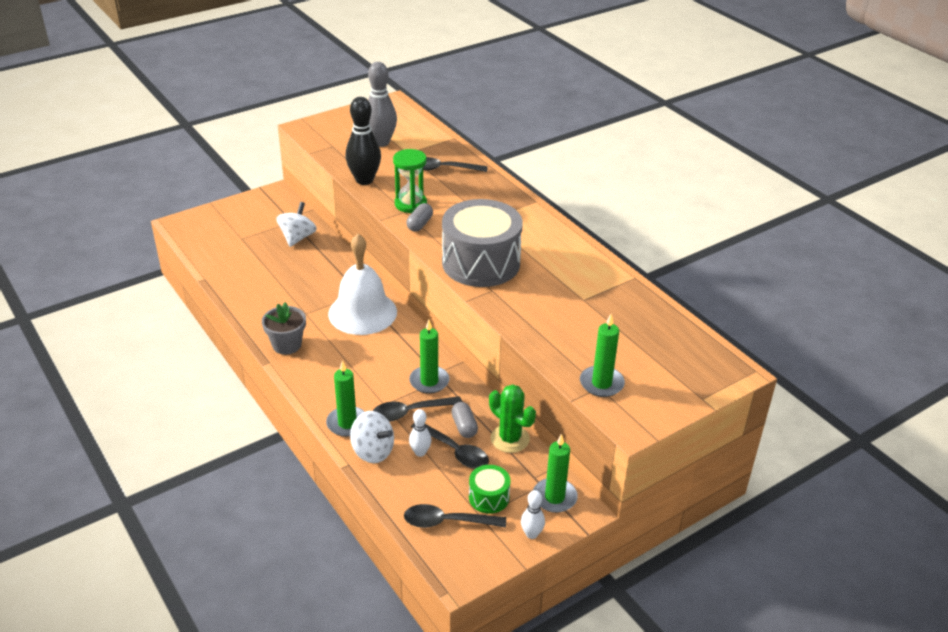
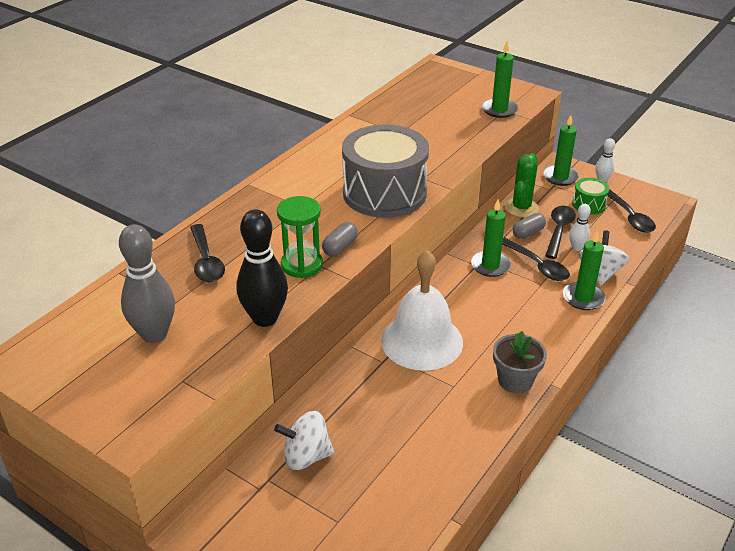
camera: 110 degrees left, 0 degrees up
grey capsule [407,203,433,232] -> grey capsule turned 60 degrees counterclockwise [322,222,358,257]

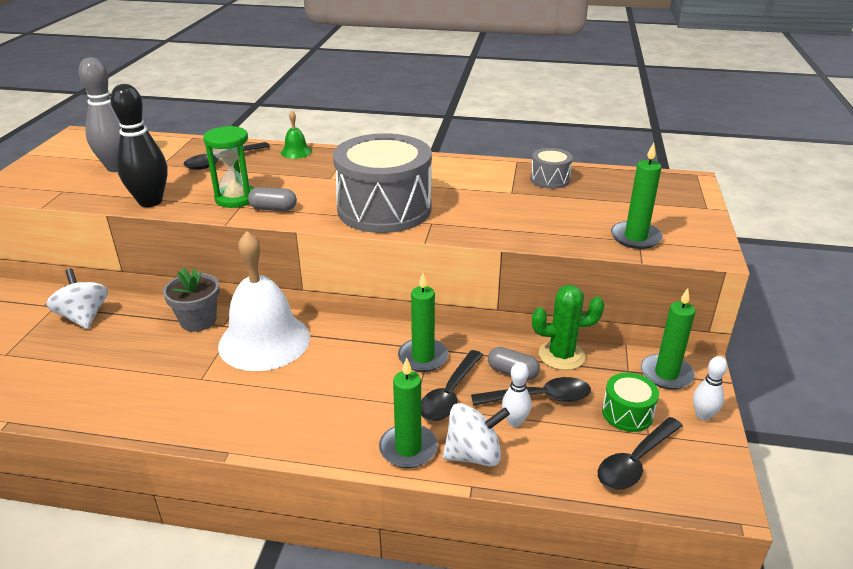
camera: 65 degrees right, 5 degrees down
grey flower pot [493,331,547,393] -> grey flower pot moved to [163,268,220,332]
none -> green bell [281,111,312,159]
none -> grey drum [530,148,573,189]

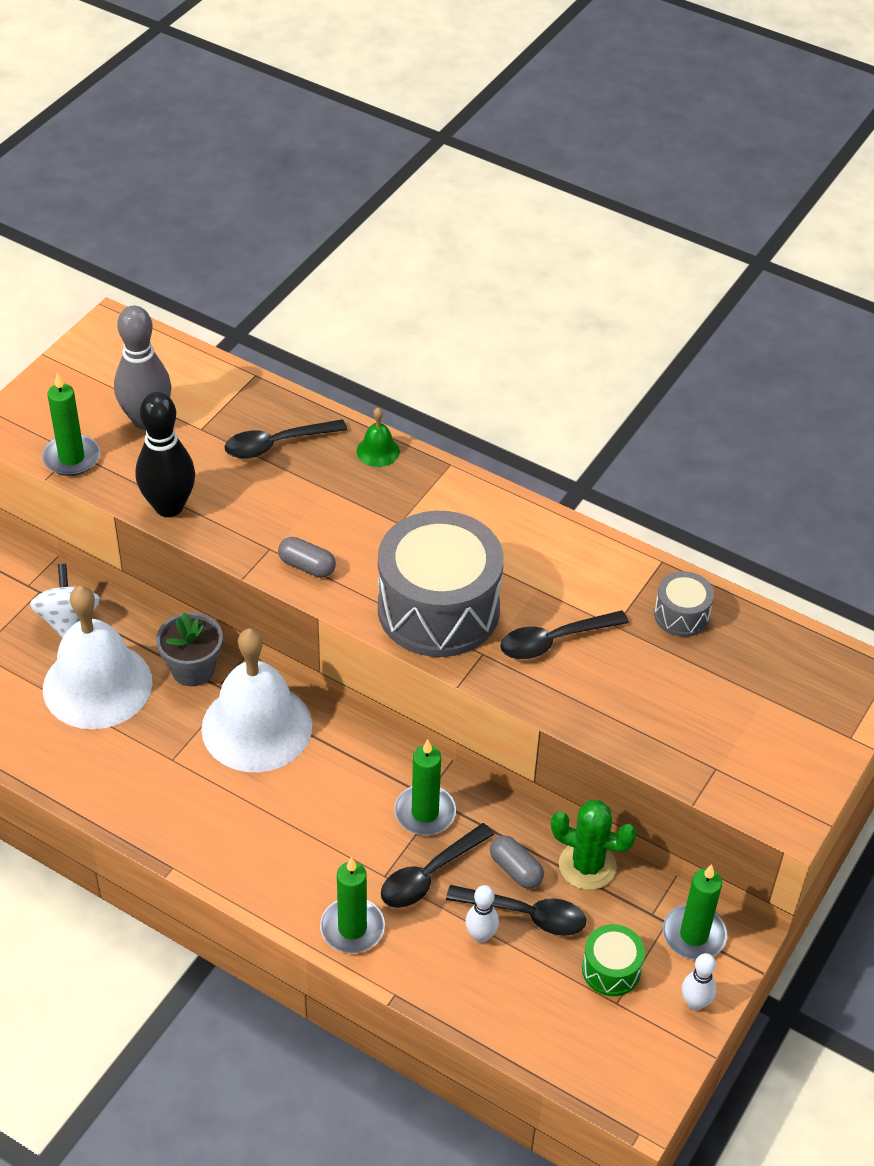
camera: 20 degrees right, 15 degrees up
green hourglass [203,126,254,208] -> none
white spinning top [442,403,510,467] -> none
black spoon [598,417,683,490] -> black spoon moved to [500,610,629,659]
green candle [611,143,663,249] -> green candle moved to [42,373,100,476]
none -> white bell [43,586,152,729]

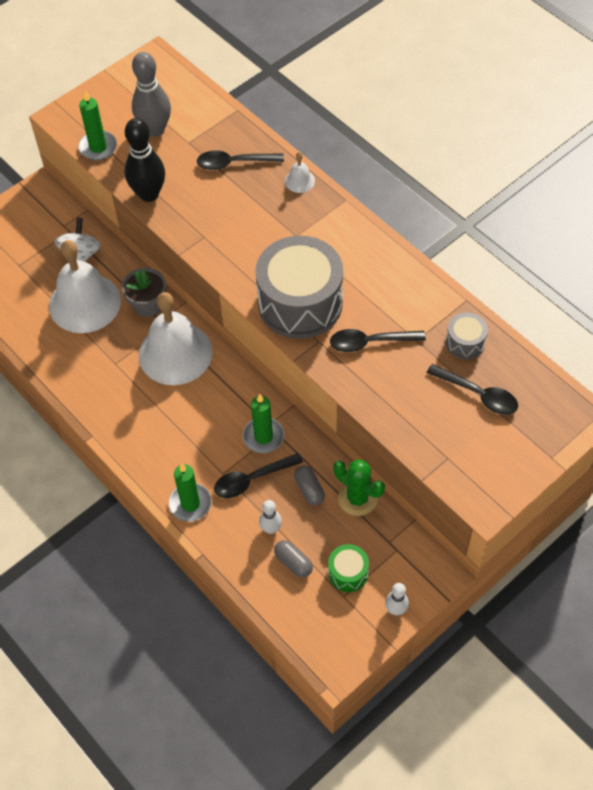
camera: 20 degrees right, 10 degrees up
grey capsule [278,537,336,578] -> grey capsule moved to [274,540,313,578]
green bell [356,407,400,467] -> white bell [285,152,315,193]
black spoon [446,885,586,936] -> black spoon moved to [426,364,518,415]
green candle [663,864,727,960] -> none

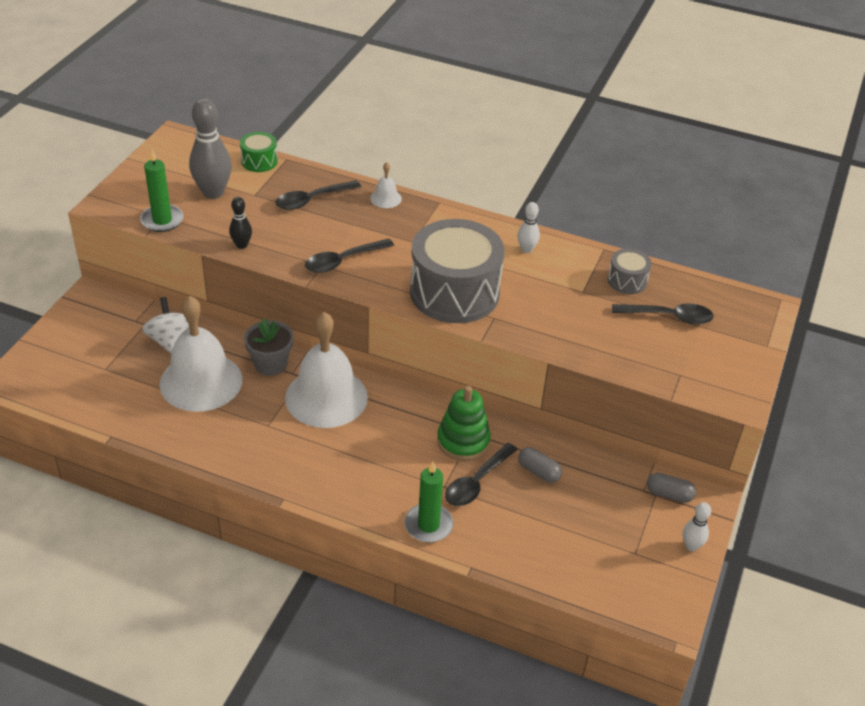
camera: 30 degrees left, 15 degrees down
black bowling pin [125,118,165,202] -> black bowling pin [229,197,252,249], size x0.52
green candle [243,394,284,453] -> green stacking toy [437,386,491,461]
white bowling pin [259,500,282,534] -> white bowling pin moved to [517,202,540,253]
grey capsule [274,540,313,578] -> grey capsule moved to [647,473,696,503]
green drum [328,544,369,592] -> green drum moved to [240,132,278,172]
black spoon [330,329,426,352] -> black spoon moved to [305,239,394,273]
green cactus [334,459,385,516] -> none

